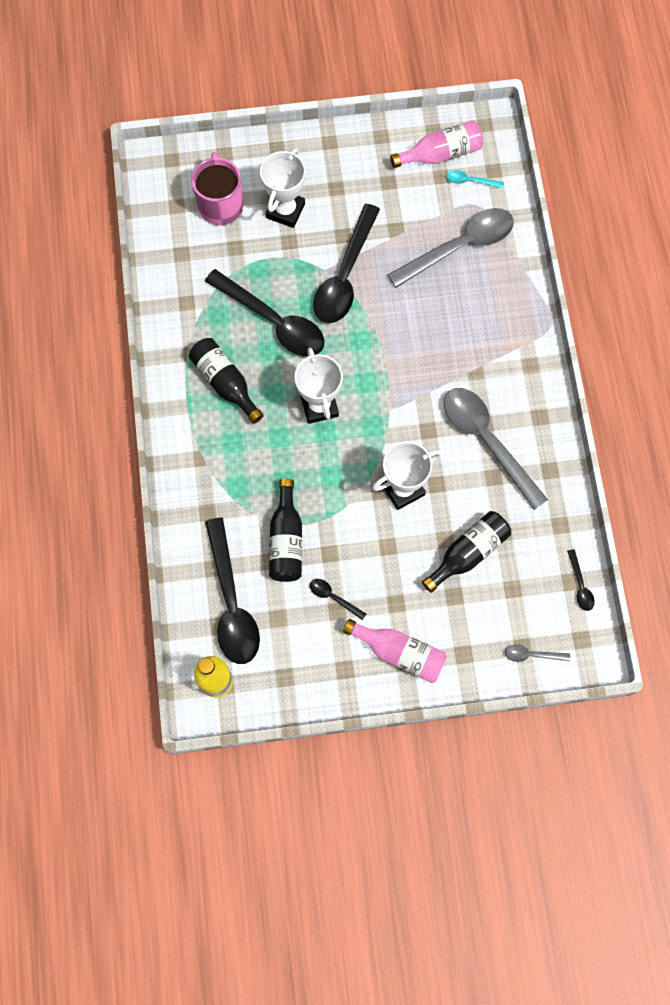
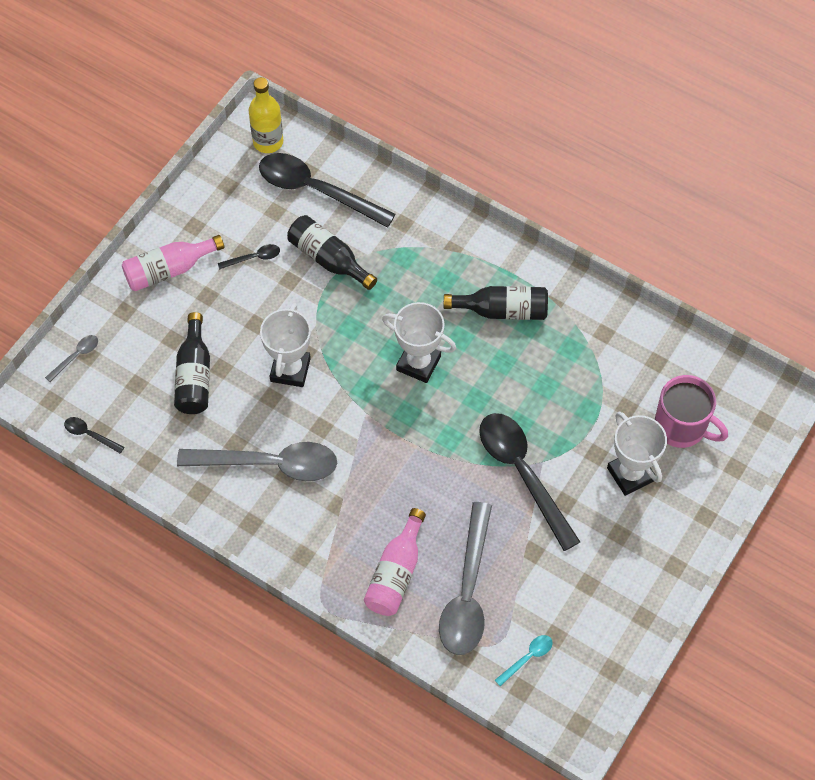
camera: 130 degrees right, 10 degrees down
black spoon [205,269,324,357] -> none
pink bottle [390,120,483,168] -> pink bottle moved to [364,508,426,616]

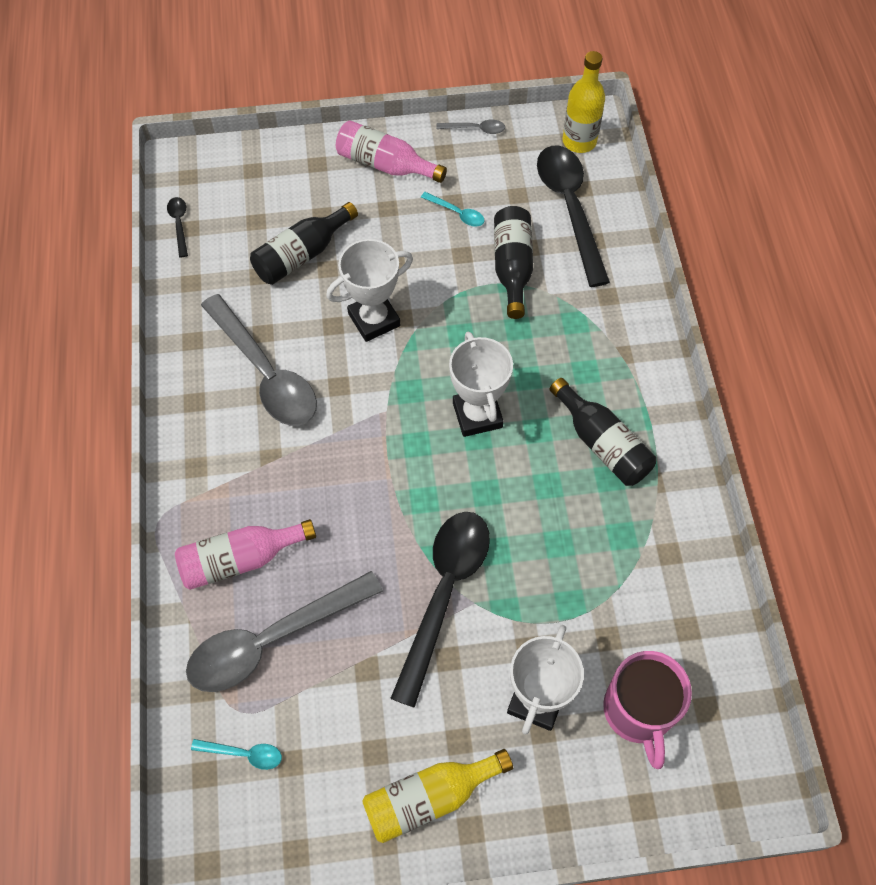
camera: 50 degrees right, 0 degrees up
grey spoon [45,335,98,382] -> grey spoon moved to [436,120,505,134]
black spoon [218,244,280,270] -> turquoise spoon [421,192,484,226]
none -> yellow bottle [362,749,513,843]

